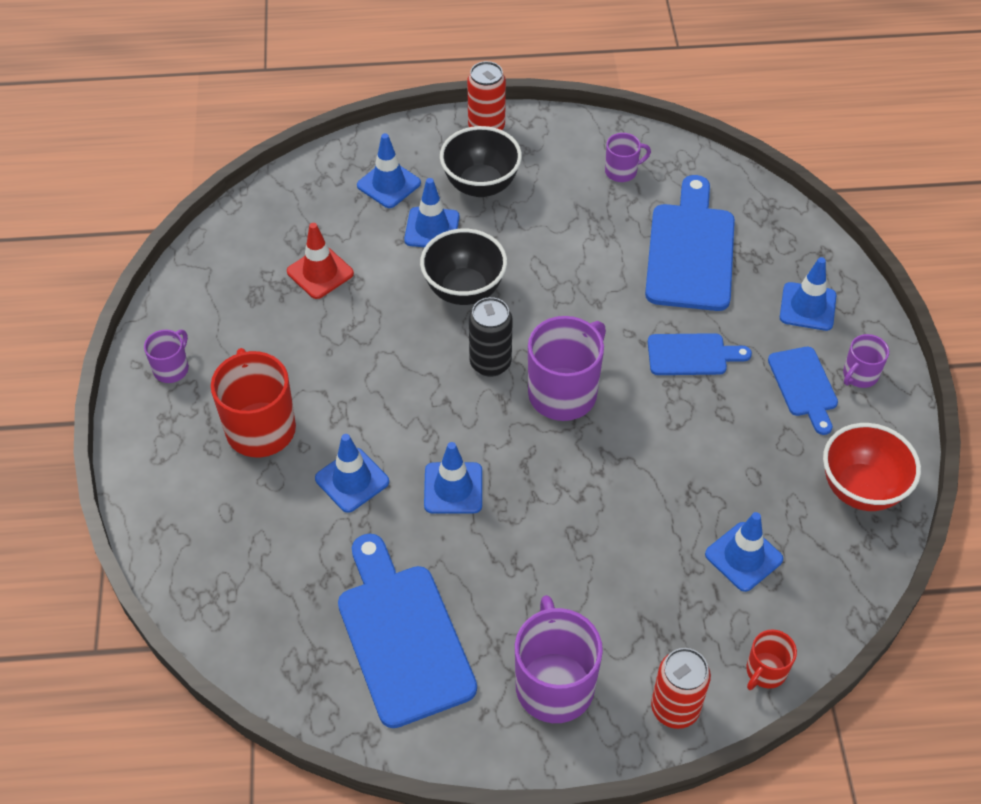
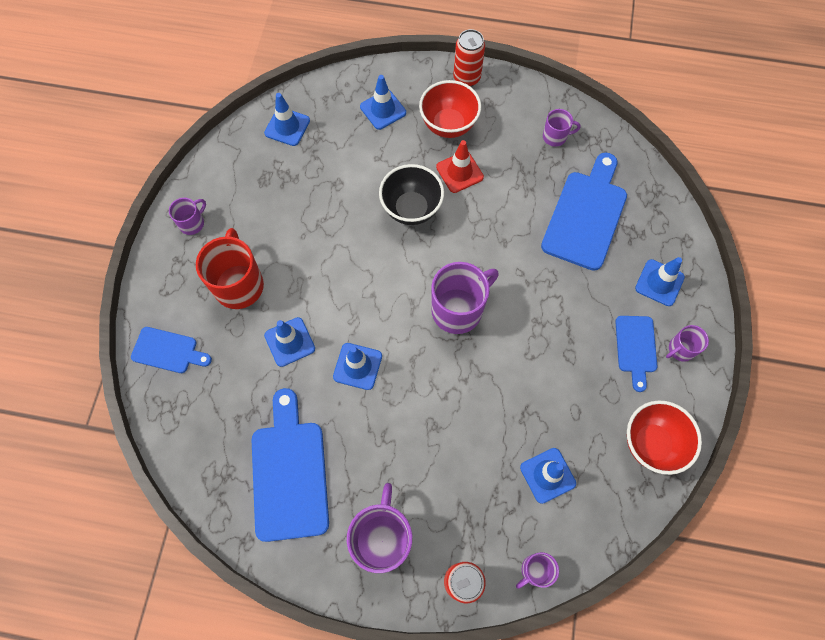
camera: 15 degrees right, 15 degrees up
red traffic cone [287,223,354,299] -> red traffic cone moved to [436,140,484,193]
blue traffic cone [404,178,459,247] -> blue traffic cone moved to [264,93,310,146]
black bowl [440,126,522,197] -> red bowl [419,80,481,138]
black can [469,297,513,377] -> none
blue cutting board [648,333,752,375] -> blue cutting board moved to [131,327,212,373]
red mug [746,630,797,690] -> purple mug [516,552,559,589]

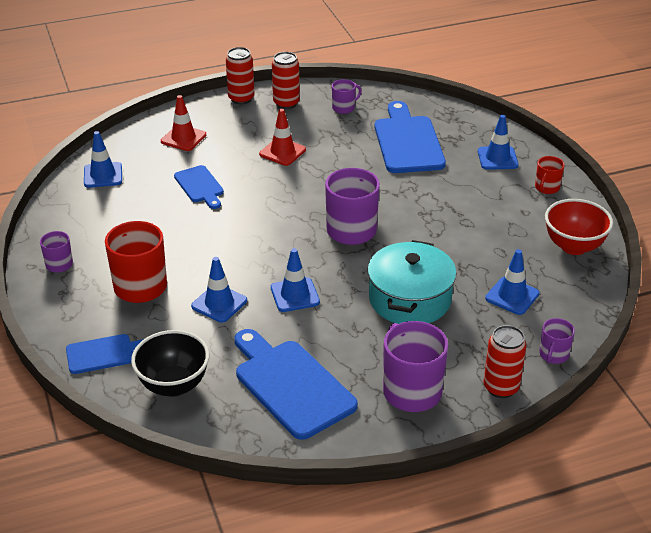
camera: 30 degrees left, 30 degrees down
blue traffic cone [360,75,406,130] -> red traffic cone [161,95,206,151]
black bowl [379,164,444,225] -> black bowl moved to [131,330,209,397]
red bowl [419,80,481,138] -> none
blue cutting board [615,316,657,392] -> blue cutting board moved to [174,165,224,209]
purple mug [666,325,709,362] -> red mug [535,156,565,194]
none -> red can [272,52,300,109]
none -> turquoise pot [367,240,457,324]

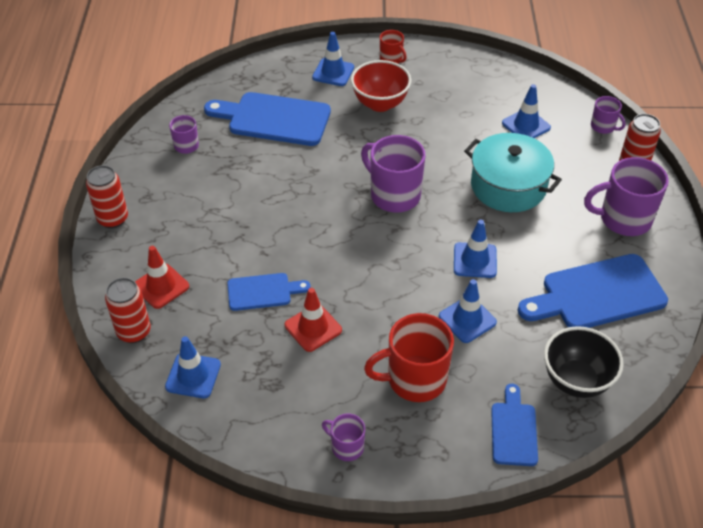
camera: 70 degrees left, 10 degrees up
red traffic cone [259,109,306,166] -> red traffic cone moved to [285,288,342,352]
red can [272,52,300,109] -> red can moved to [105,278,151,343]
red bowl [545,199,613,255] -> red bowl moved to [351,60,412,112]

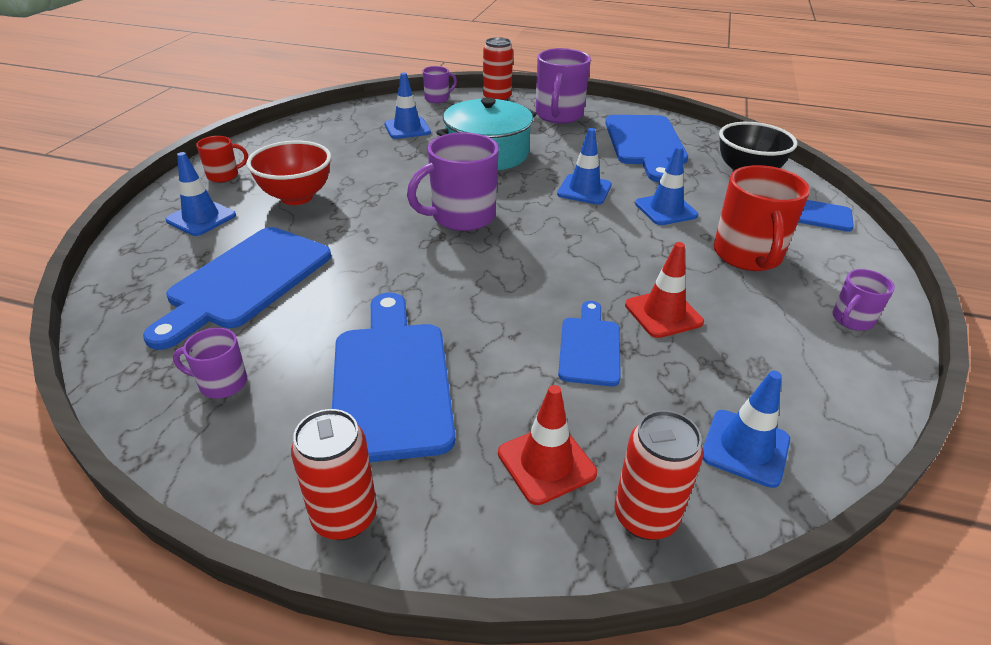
camera: 75 degrees left, 10 degrees down
none -> blue cutting board [332,293,455,462]

